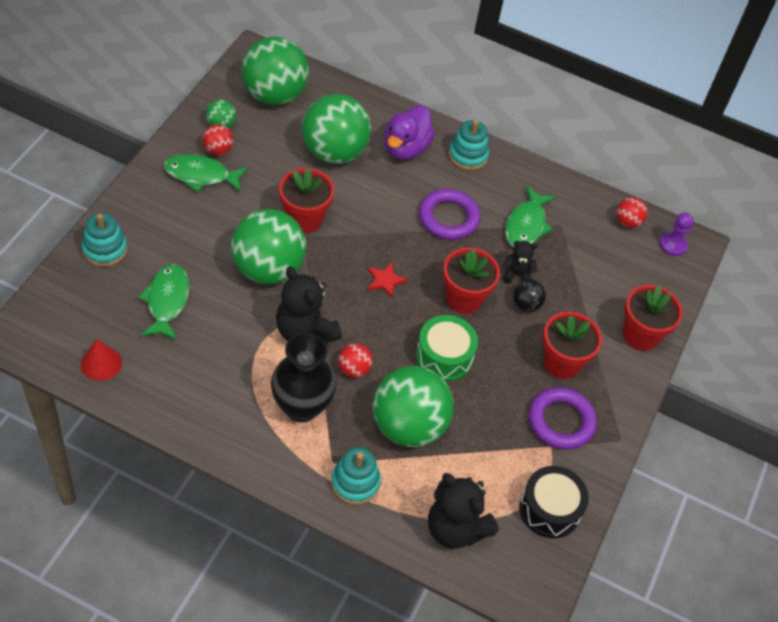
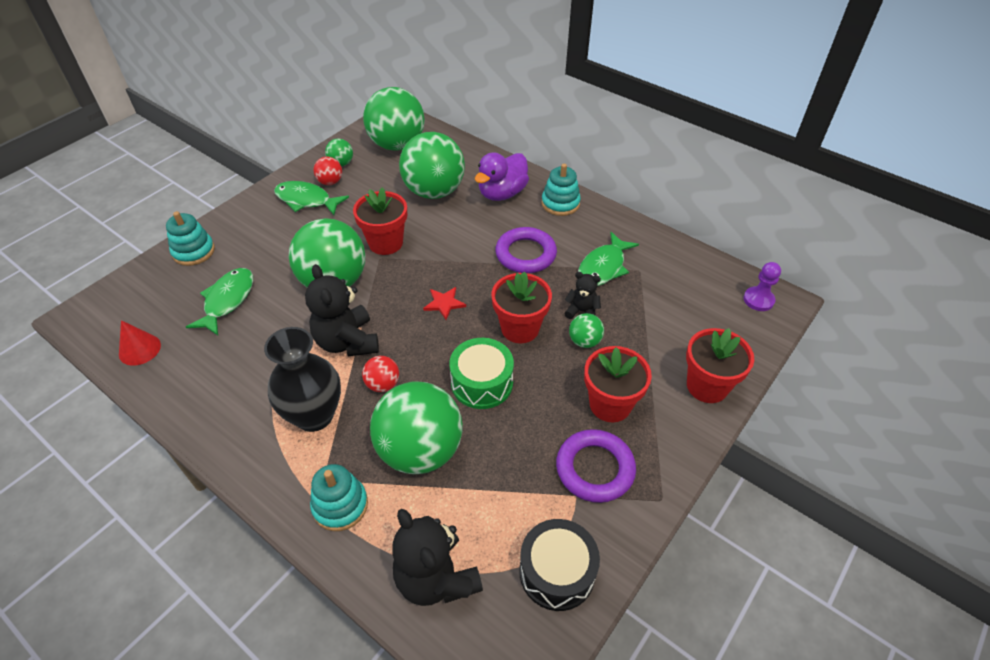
camera: 20 degrees right, 5 degrees down
black ball [513,279,546,312] -> green ball [569,313,604,348]
red ball [616,197,648,228] -> none

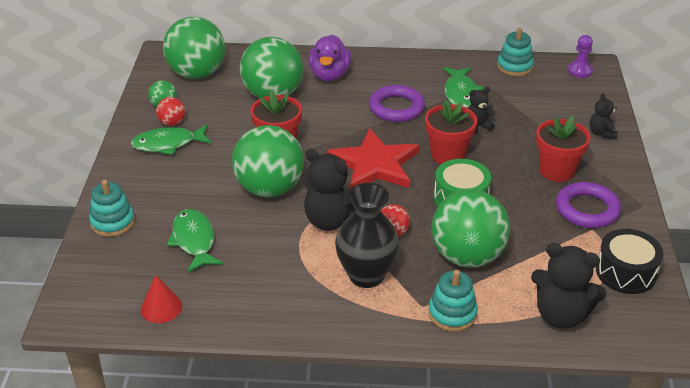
camera: 35 degrees left, 10 degrees down
red star [423,287,466,320] -> red star [327,128,420,189], size x2.39
turquoise stacking toy [541,164,581,216] -> turquoise stacking toy moved to [497,28,534,76]
green ball [569,313,604,348] -> none
red flower pot [686,328,754,403] -> black teddy bear [590,93,618,139]

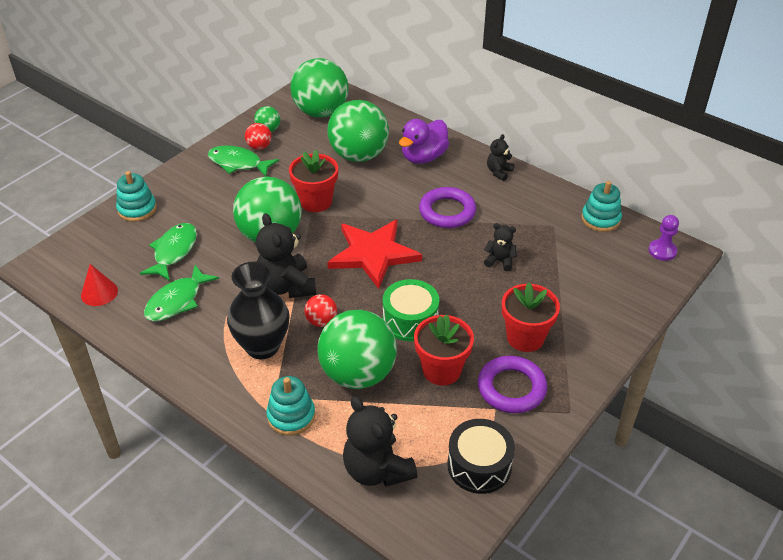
camera: 35 degrees right, 5 degrees up
red flower pot [425,100,477,164] -> red flower pot moved to [414,314,474,385]
green fish [443,67,484,108] -> green fish moved to [144,265,219,321]
black teddy bear [590,93,618,139] -> black teddy bear moved to [487,134,515,181]

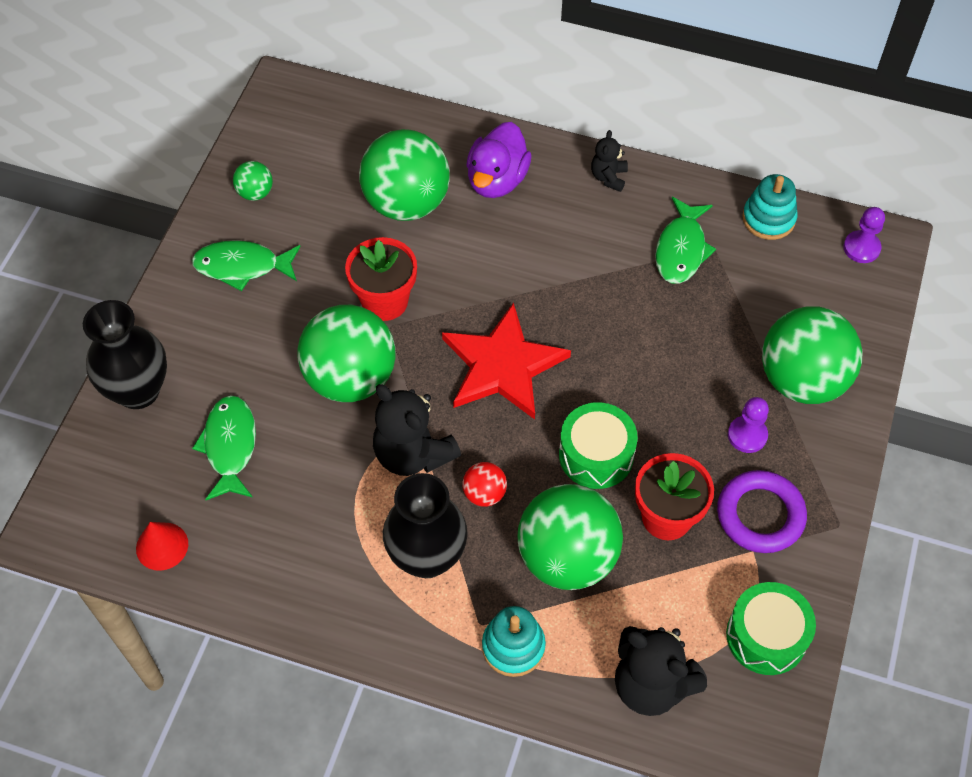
camera: 20 degrees left, 15 degrees up
turquoise stacking toy [116,171,157,222] -> black vase [83,300,167,409]
green fish [144,265,219,321] -> green fish moved to [655,197,716,284]
red ball [245,123,272,150] -> none
green ball [290,58,349,118] -> green ball moved to [762,306,863,404]
purple ring [419,187,476,228] -> none
black drum [447,419,515,494] -> green drum [726,582,816,675]
black teddy bear [484,223,517,271] -> none
red flower pot [502,282,560,352] -> purple pawn [728,397,769,453]

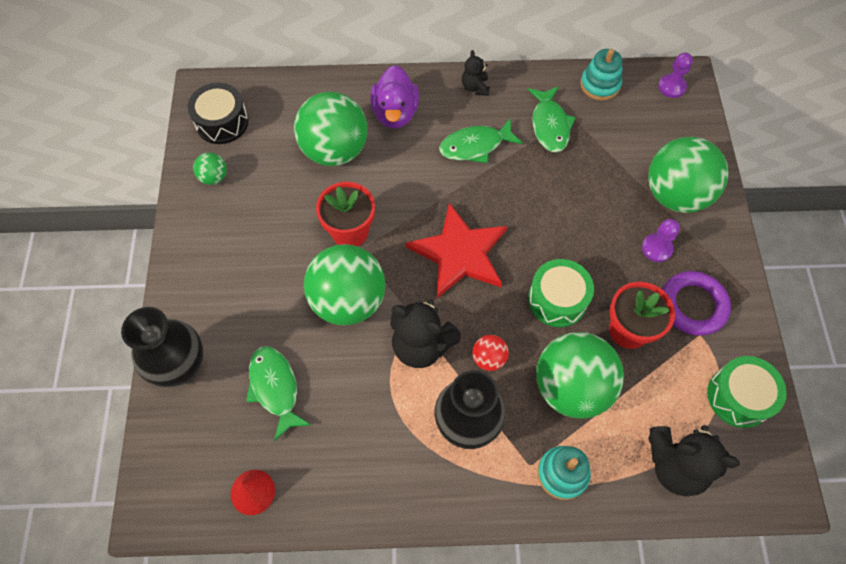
camera: 20 degrees left, 5 degrees up
green fish [192,240,301,291] -> green fish moved to [439,118,523,163]
none -> black drum [188,83,249,144]

